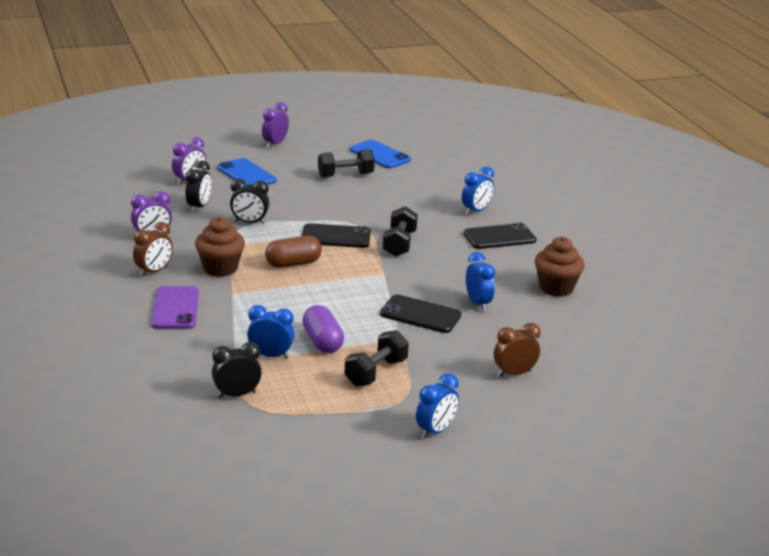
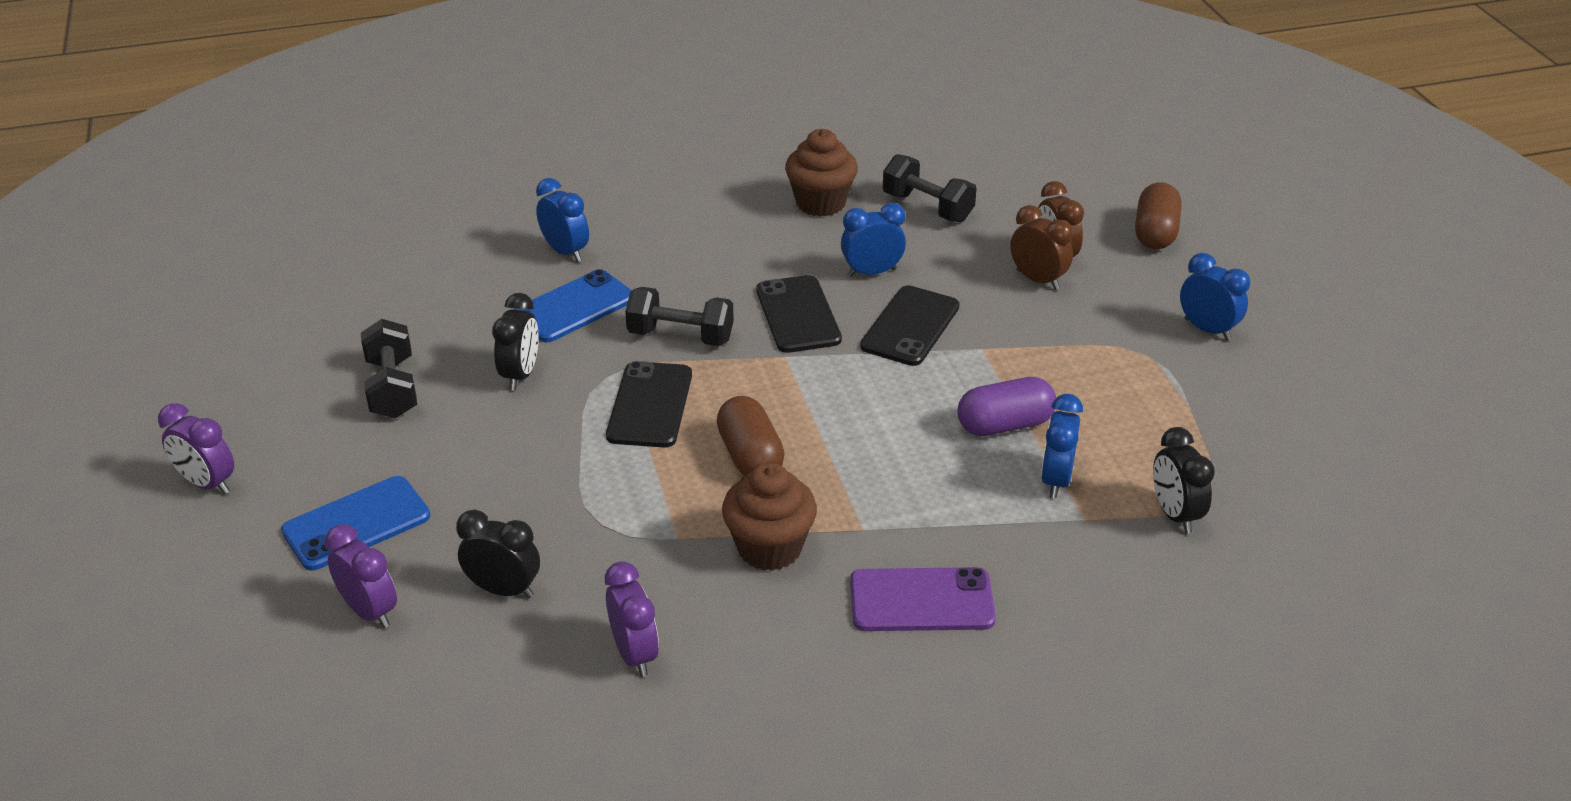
camera: 85 degrees left, 10 degrees up
brown clock [133,222,173,277] -> brown clock moved to [1010,205,1073,290]
black clock [230,179,269,224] -> black clock moved to [492,293,539,390]
black dumbbell [344,330,409,387] -> black dumbbell moved to [883,154,977,222]
blue phone [350,140,411,169] -> blue phone moved to [513,269,632,342]
black phone [464,223,537,249] -> black phone moved to [756,275,842,353]
none -> brown capsule [1135,182,1181,249]

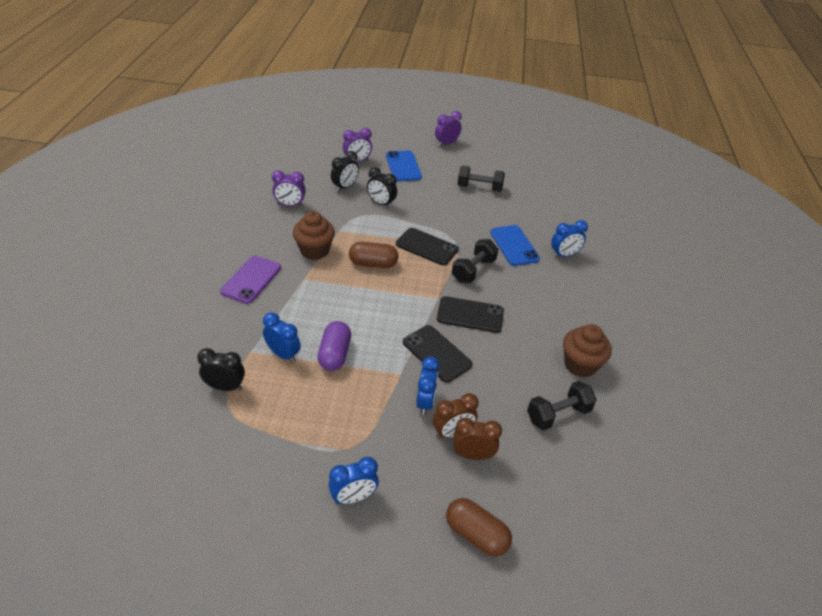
camera: 110 degrees right, 5 degrees up
black clock [492,293,539,390] -> black clock moved to [367,167,397,208]
blue clock [841,203,906,277] -> blue clock moved to [416,356,440,415]

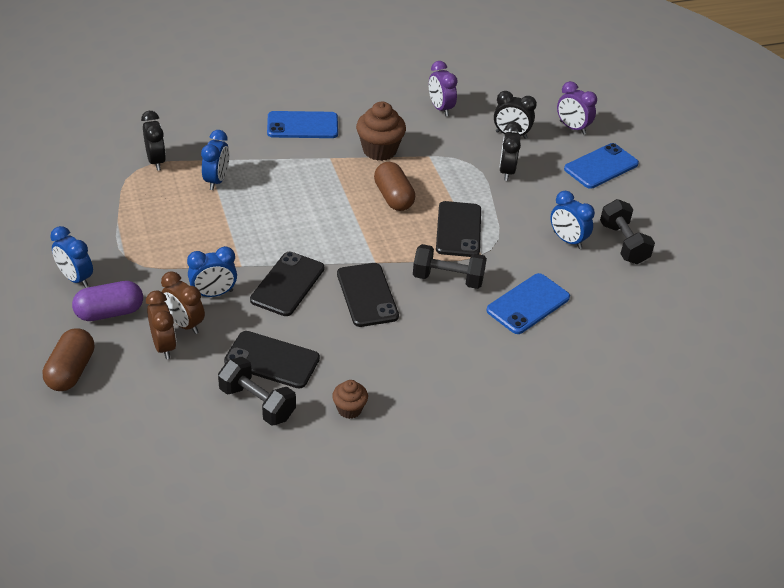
camera: 65 degrees right, 0 degrees up
purple phone [220,256,281,304] -> blue phone [267,111,338,138]
purple capsule [317,321,351,371] -> purple capsule moved to [72,281,143,321]
purple clock [435,111,462,147] -> none
blue clock [551,220,588,257] -> blue clock moved to [550,191,595,249]
brown cupcake [563,324,612,377] -> brown cupcake [332,380,368,419], size x0.57
none -> black phone [224,331,320,388]

